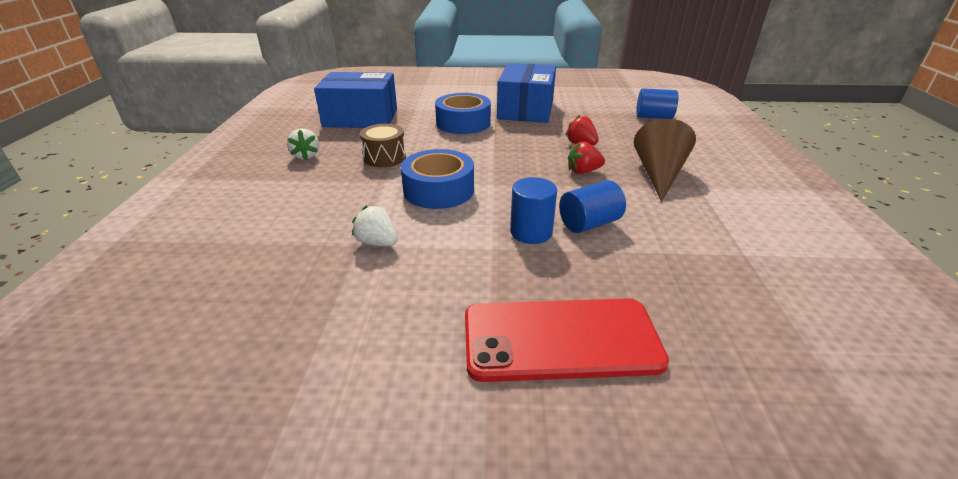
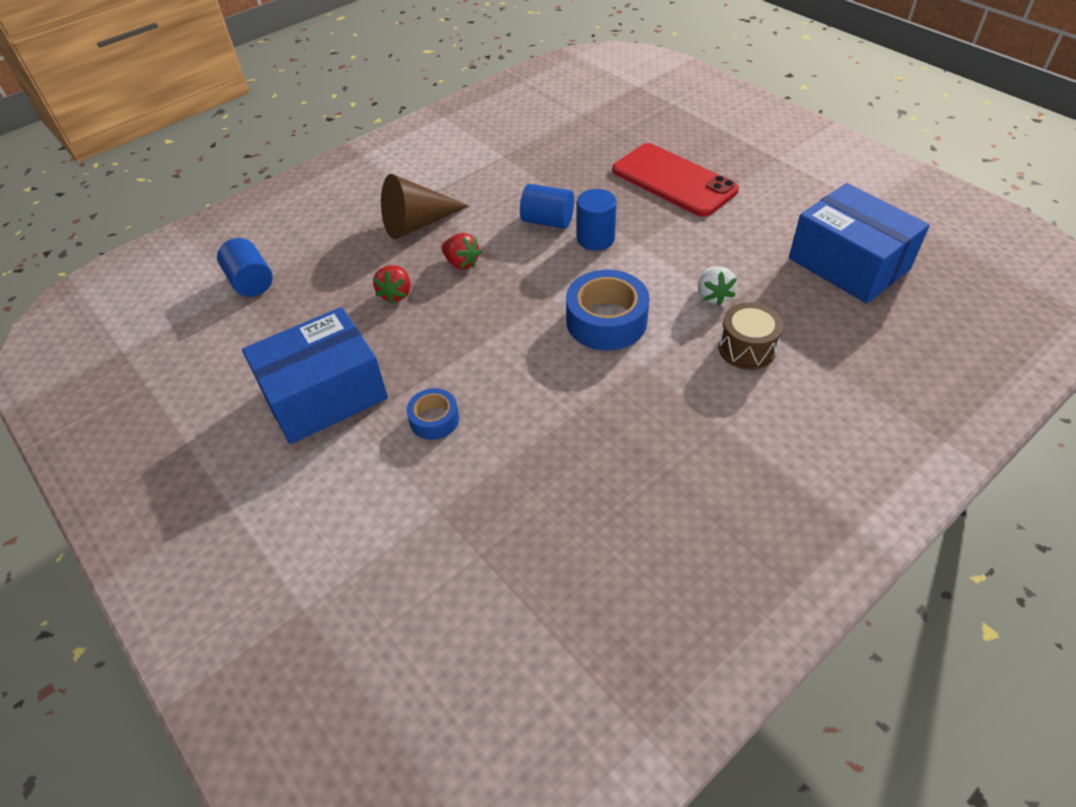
camera: 130 degrees left, 15 degrees up
white strawberry [287,129,319,160] -> none
blue box [314,72,397,128] -> blue box moved to [789,183,930,304]
brown drum [360,124,406,167] -> brown drum moved to [718,302,783,370]
blue tape [435,93,491,134] -> blue tape [406,388,459,440], size x0.56

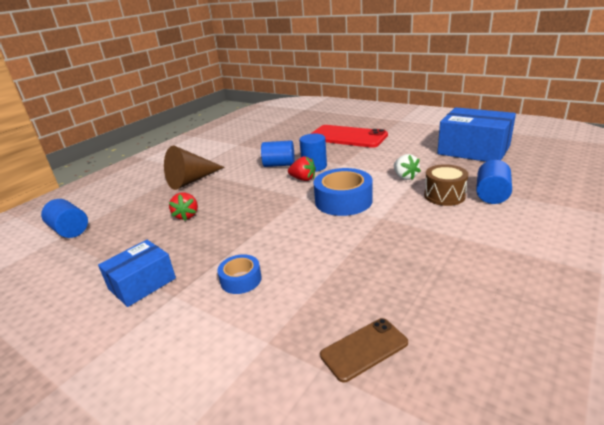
camera: 15 degrees left, 20 degrees down
blue box [242,307,388,444] -> blue box [98,240,176,307], size x0.60
red strawberry [441,233,481,270] -> red strawberry moved to [288,156,316,181]
none -> brown phone [320,318,408,383]
none -> blue cylinder [476,160,512,204]

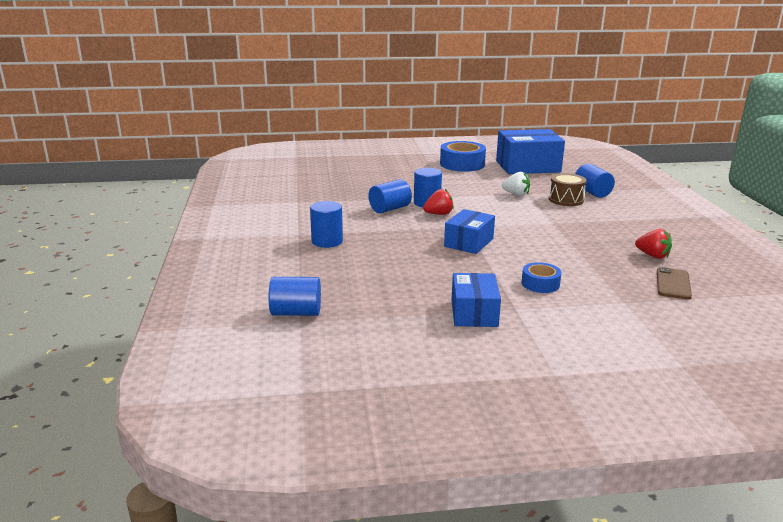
camera: 45 degrees left, 5 degrees down
brown cone [164,146,225,190] -> blue cylinder [310,201,343,248]
red strawberry [169,192,198,221] -> red strawberry moved to [635,229,672,259]
red phone [311,125,388,148] -> none
blue tape [314,168,373,216] -> blue tape moved to [440,141,486,172]
none -> blue box [444,209,495,254]

